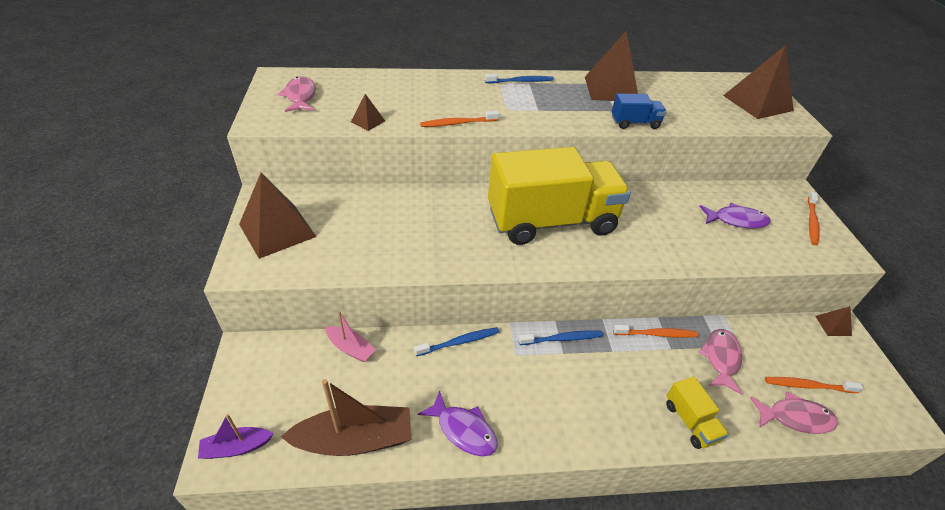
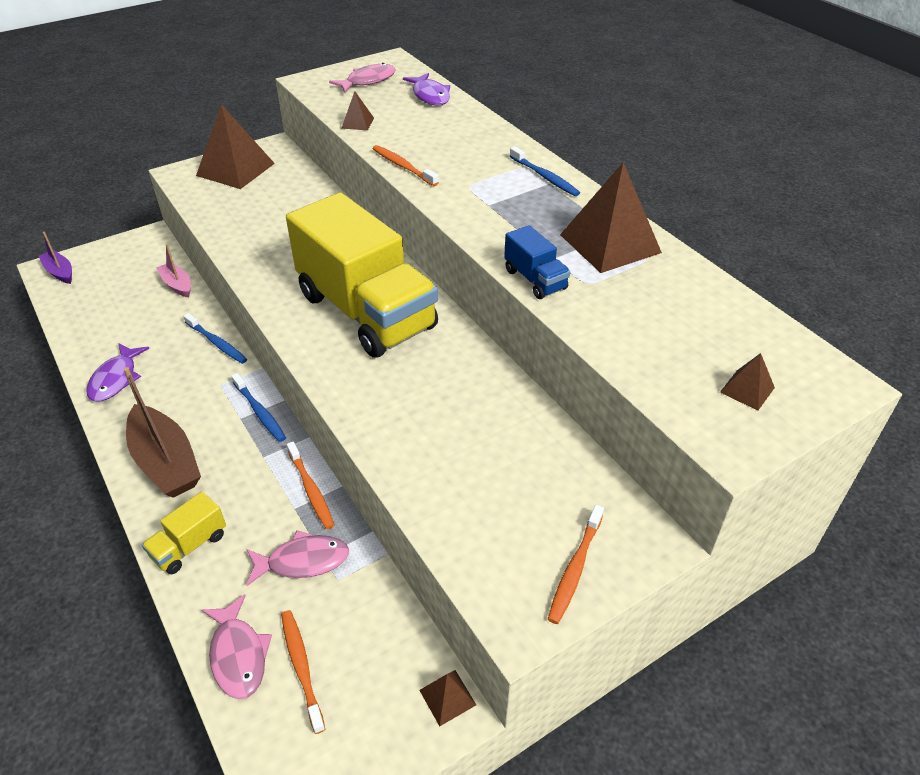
camera: 65 degrees right, 0 degrees up
brown boat [281,379,411,456] -> brown boat moved to [123,367,201,498]
pink boat [326,311,376,362] -> pink boat turned 135 degrees clockwise [156,244,191,297]
purple fish [699,203,771,229] -> purple fish moved to [403,73,450,105]
brown pyramid [723,45,794,119] -> brown pyramid [720,353,775,410], size x0.46
orange toothbrush [808,192,819,245] -> orange toothbrush turned 60 degrees counterclockwise [548,505,604,624]

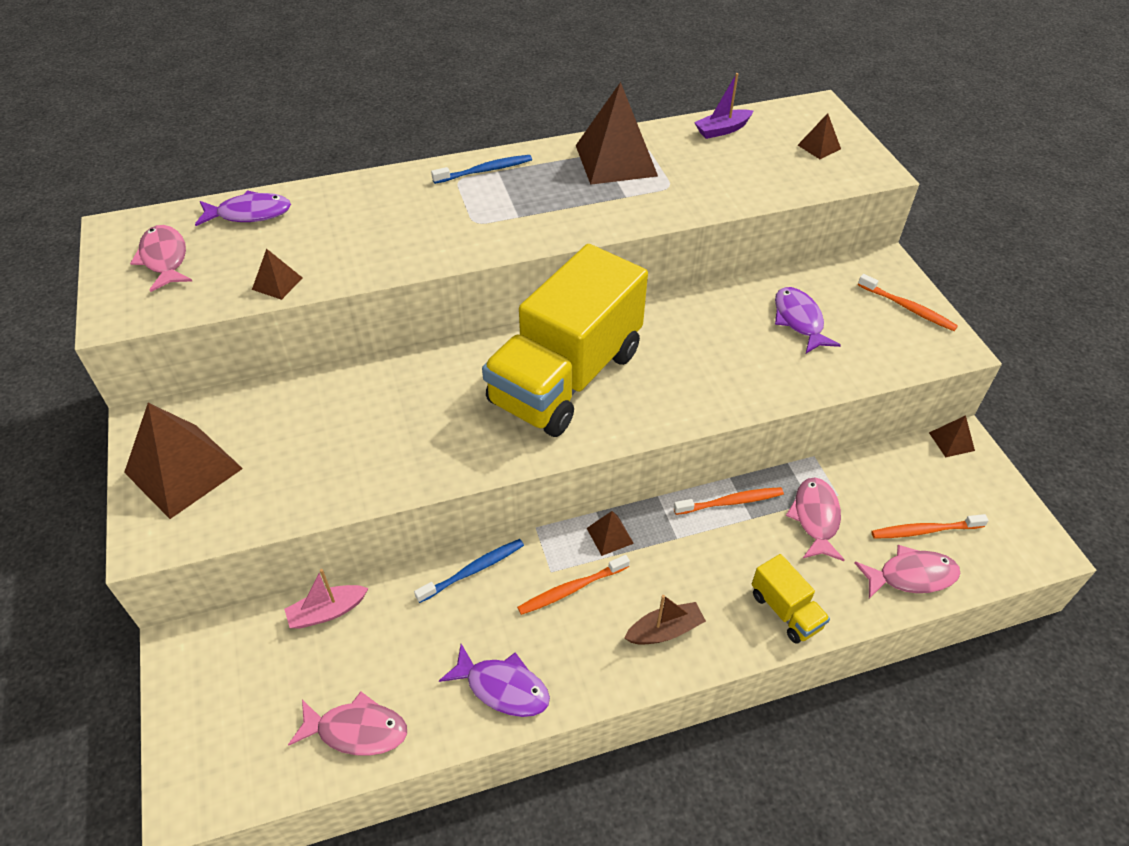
camera: 75 degrees left, 5 degrees up
purple boat [39,232,72,284] -> purple boat moved to [694,73,753,139]
brown boat [123,367,201,498] -> brown boat [624,595,706,645], size x0.55
blue toothbrush [231,373,286,442] -> brown pyramid [587,511,634,556]
yellow truck [286,192,438,358] -> yellow truck turned 150 degrees clockwise [482,244,648,437]
orange toothbrush [373,145,439,186] -> orange toothbrush moved to [517,555,630,615]
blue truck [504,225,570,299] -> none
none -> pink fish [288,691,407,756]
none -> purple fish [775,287,841,354]

